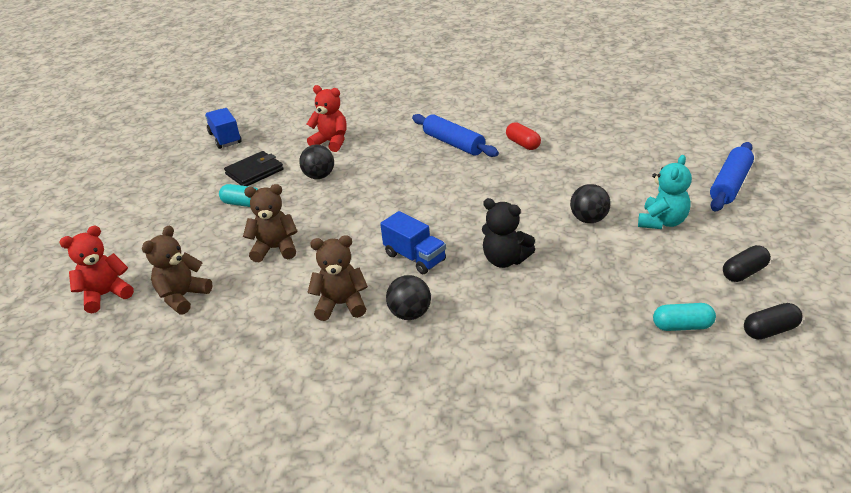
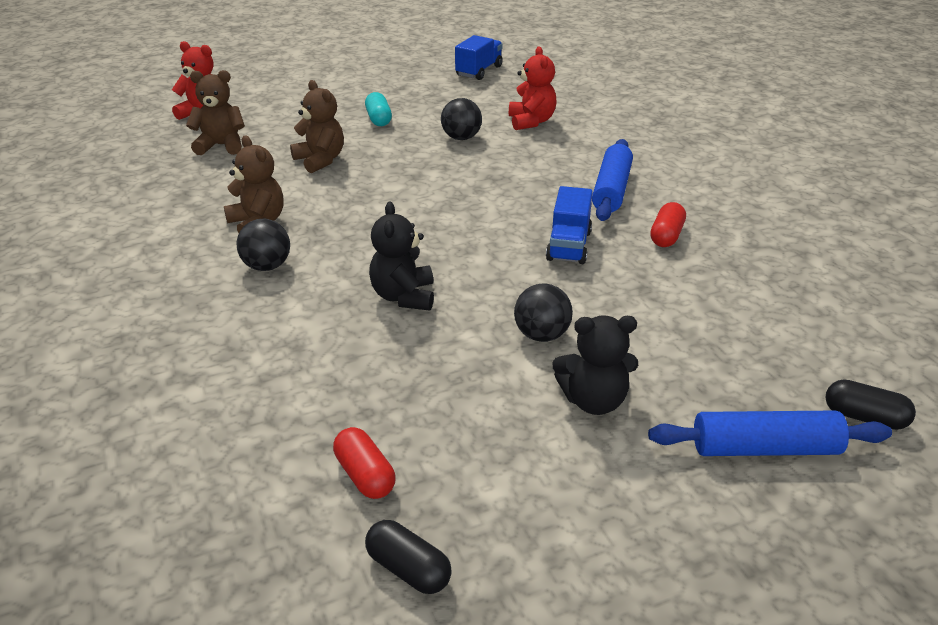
camera: 55 degrees right, 0 degrees up
black wallet [224,151,283,186] -> none
blue truck [380,211,446,274] -> blue truck moved to [546,186,593,264]
turquoise teddy bear [638,155,692,229] -> black teddy bear [553,315,638,415]
turquoise capsule [653,303,716,331] -> red capsule [333,427,396,499]
black capsule [723,245,771,282] -> black capsule moved to [825,380,916,430]

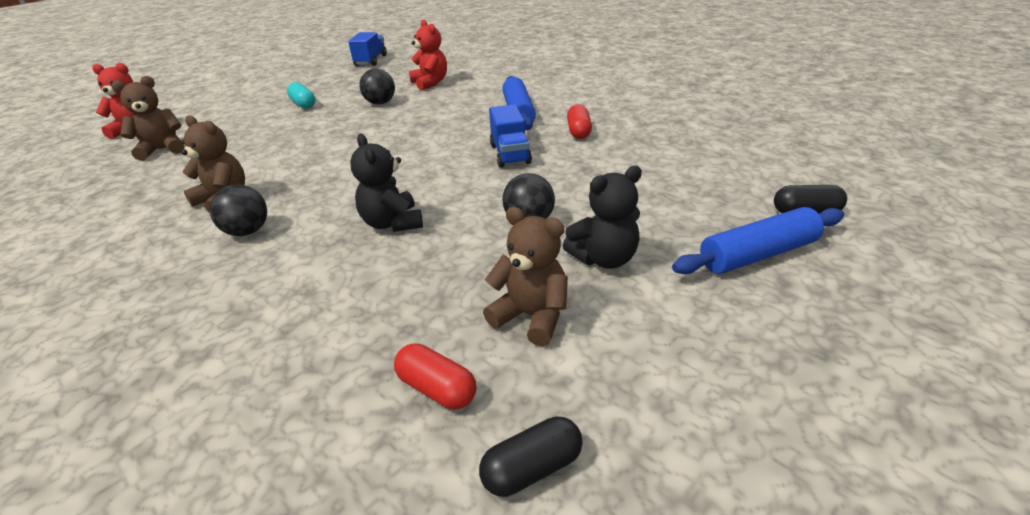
camera: 20 degrees left, 0 degrees up
brown teddy bear [290,80,344,173] -> brown teddy bear moved to [483,207,568,346]
black capsule [365,520,452,594] -> black capsule turned 45 degrees counterclockwise [479,416,583,497]

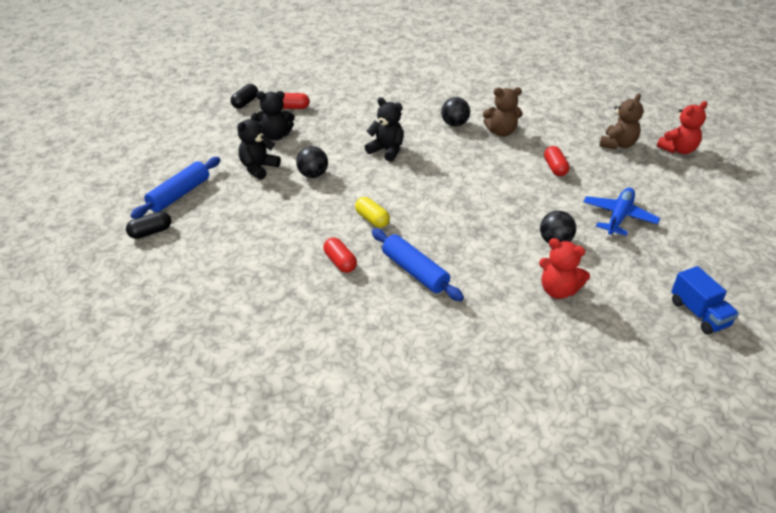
camera: 145 degrees right, 5 degrees up
turquoise capsule [287,82,315,109] -> blue plane [583,188,660,236]
brown teddy bear [483,207,568,346] -> black teddy bear [256,91,295,140]
blue truck [489,104,532,168] -> yellow capsule [355,197,390,228]
none -> red capsule [544,146,569,176]

